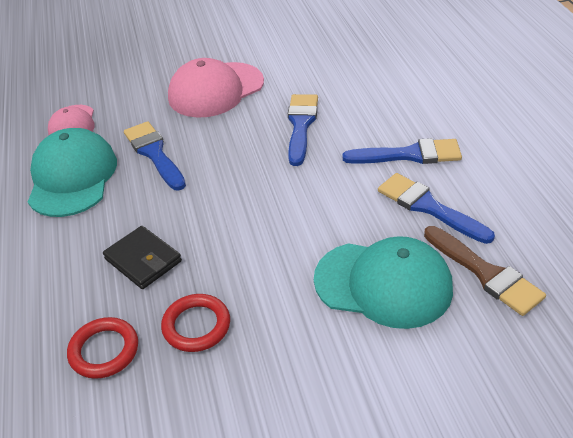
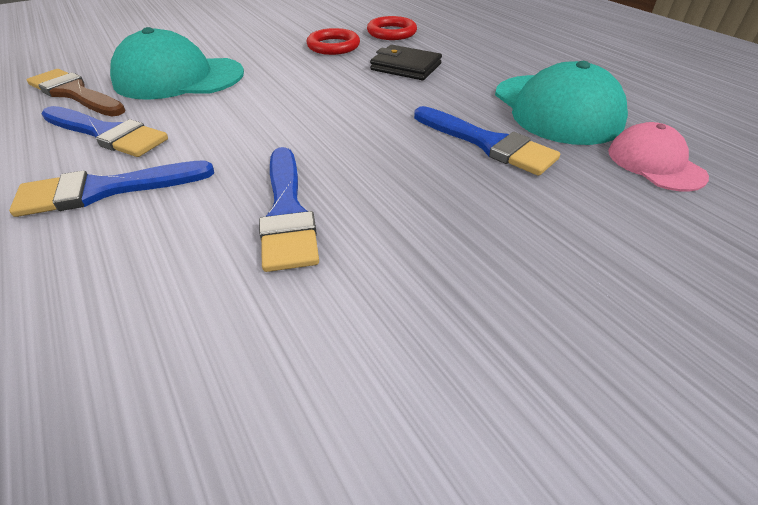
camera: 160 degrees right, 0 degrees up
pink cap [168,58,264,118] -> none

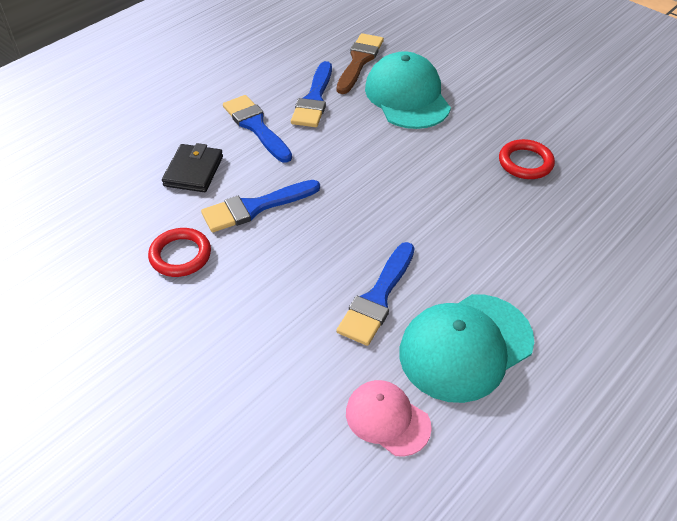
camera: 75 degrees right, 5 degrees up
red ring [367,16,417,40] -> red ring moved to [148,228,211,277]
black wallet [370,45,442,80] -> black wallet moved to [162,143,223,192]
pink cap [608,122,709,192] -> pink cap turned 105 degrees counterclockwise [346,380,432,457]

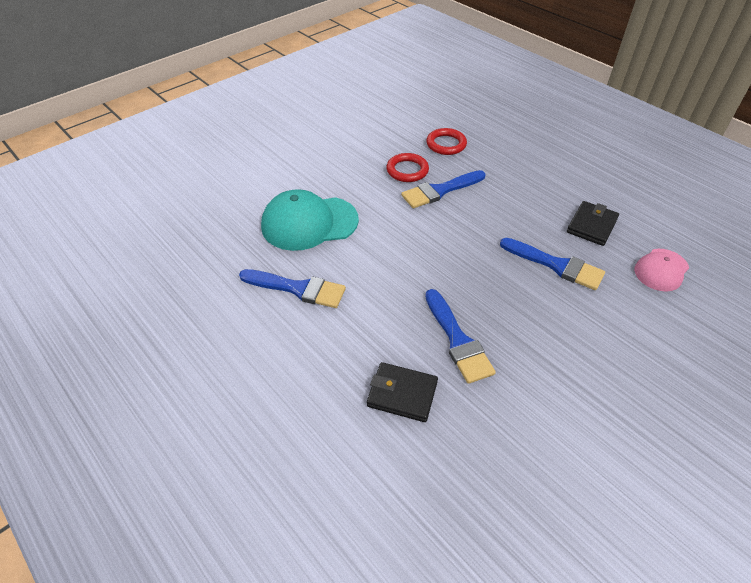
camera: 85 degrees left, 0 degrees up
red ring [148,228,211,277] -> red ring moved to [426,128,467,155]
blue brush [223,95,292,163] -> blue brush moved to [401,170,486,208]
brown brush [337,33,384,94] -> none
turquoise cap [399,294,534,403] -> black wallet [567,201,619,246]

